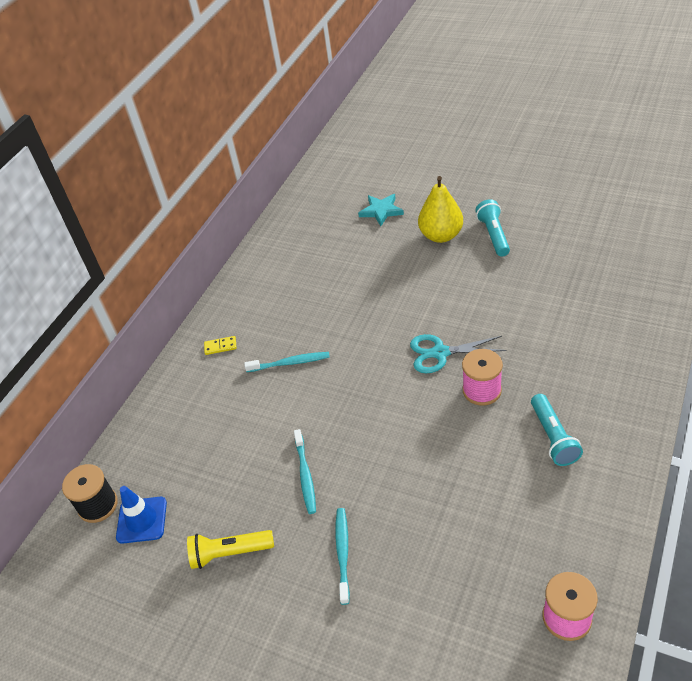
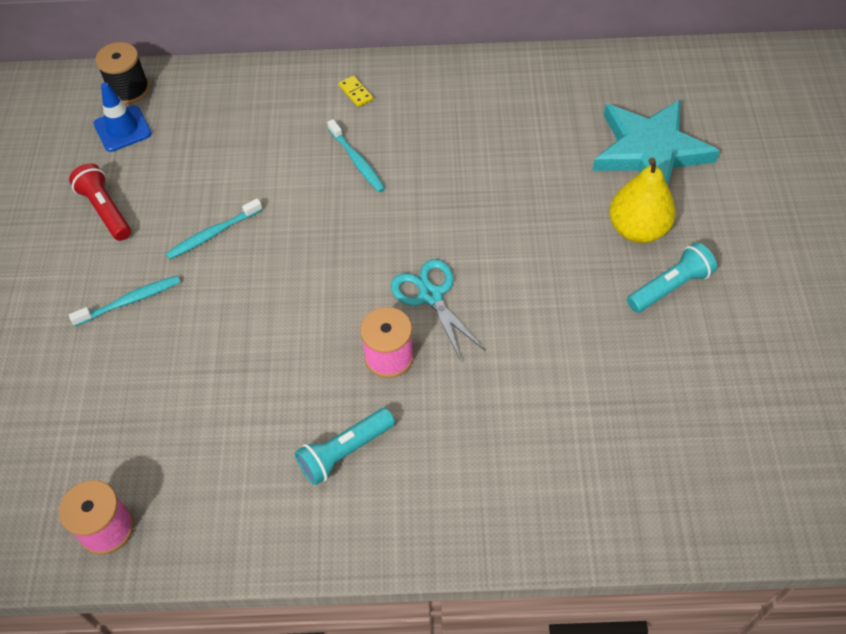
camera: 60 degrees right, 10 degrees up
yellow flashlight [187,530,274,569] -> red flashlight [69,163,131,241]
turquoise star [358,194,404,226] -> turquoise star [592,99,720,185], size x1.96

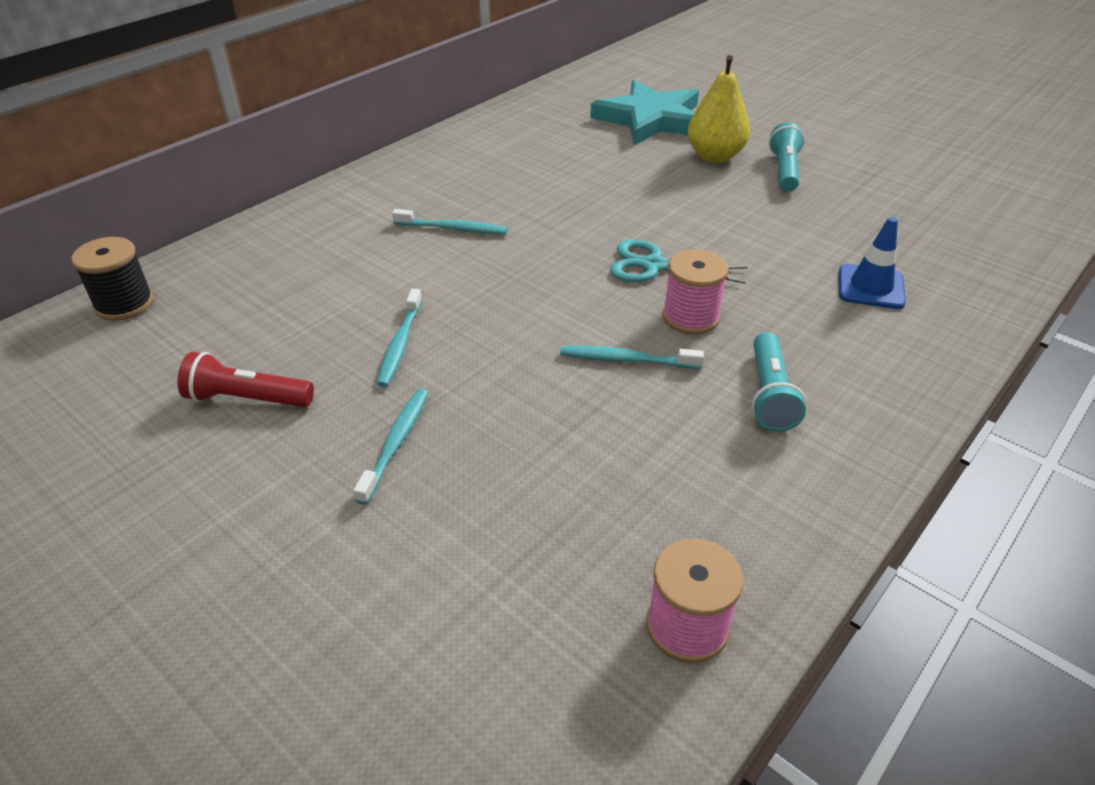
camera: 50 degrees left, 15 degrees down
blue traffic cone [94,82,152,152] -> blue traffic cone moved to [839,217,906,309]
yellow domino [339,76,373,107] -> none
none -> turquoise toothbrush [560,346,704,369]

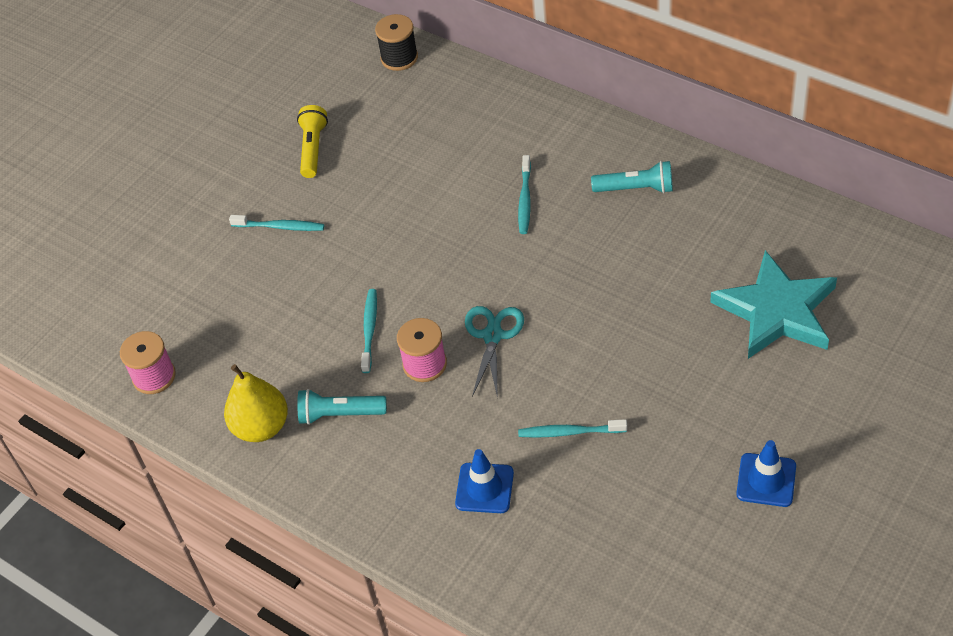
camera: 90 degrees right, 10 degrees up
red flashlight [177,352,314,407] -> yellow flashlight [297,105,328,178]
turquoise toothbrush [377,289,422,387] -> turquoise toothbrush moved to [518,419,627,438]
yellow pear [687,55,750,163] -> yellow pear moved to [224,364,288,442]
turquoise flashlight [769,122,805,192] -> turquoise flashlight moved to [591,161,673,193]
none -> blue traffic cone [736,440,796,507]

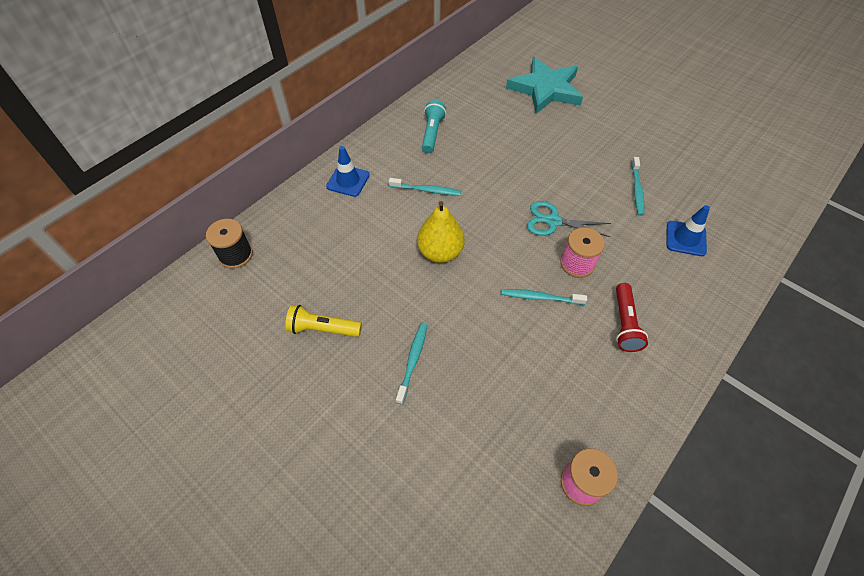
camera: 90 degrees left, 5 degrees up
yellow pear [224,364,288,442] -> yellow pear moved to [417,201,465,263]
turquoise flashlight [297,389,387,425] -> red flashlight [616,283,648,352]
blue traffic cone [736,440,796,507] -> blue traffic cone moved to [326,146,370,197]

